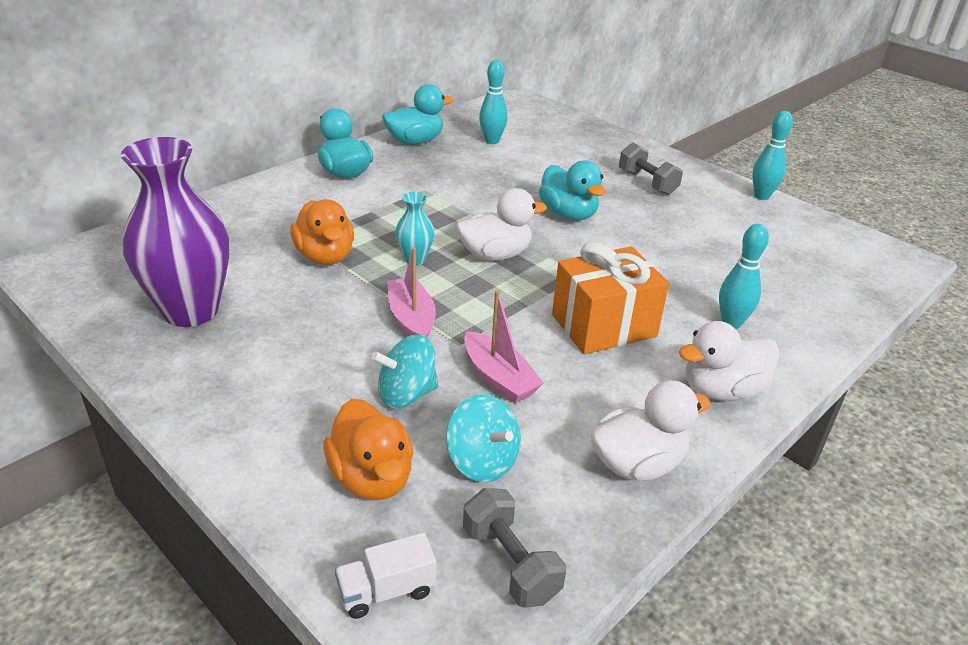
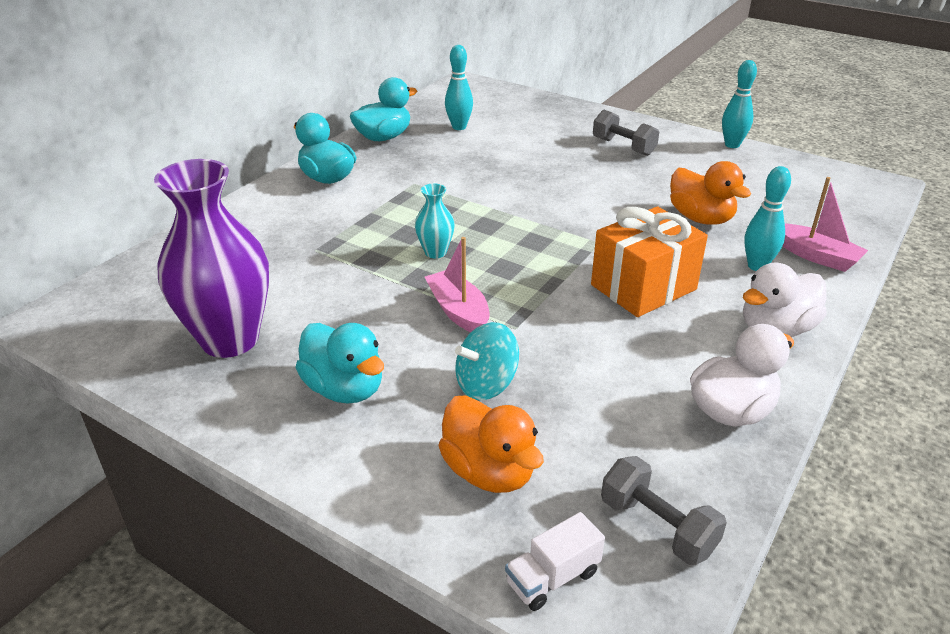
camera: 10 degrees left, 0 degrees up
orange duck [290,199,354,265] -> orange duck moved to [670,161,751,225]
turquoise spinning top [446,394,521,482] -> none
white duck [456,188,547,261] -> none
pink boat [464,290,544,403] -> pink boat moved to [783,177,868,272]
turquoise duck [539,161,606,221] -> turquoise duck moved to [295,323,384,404]

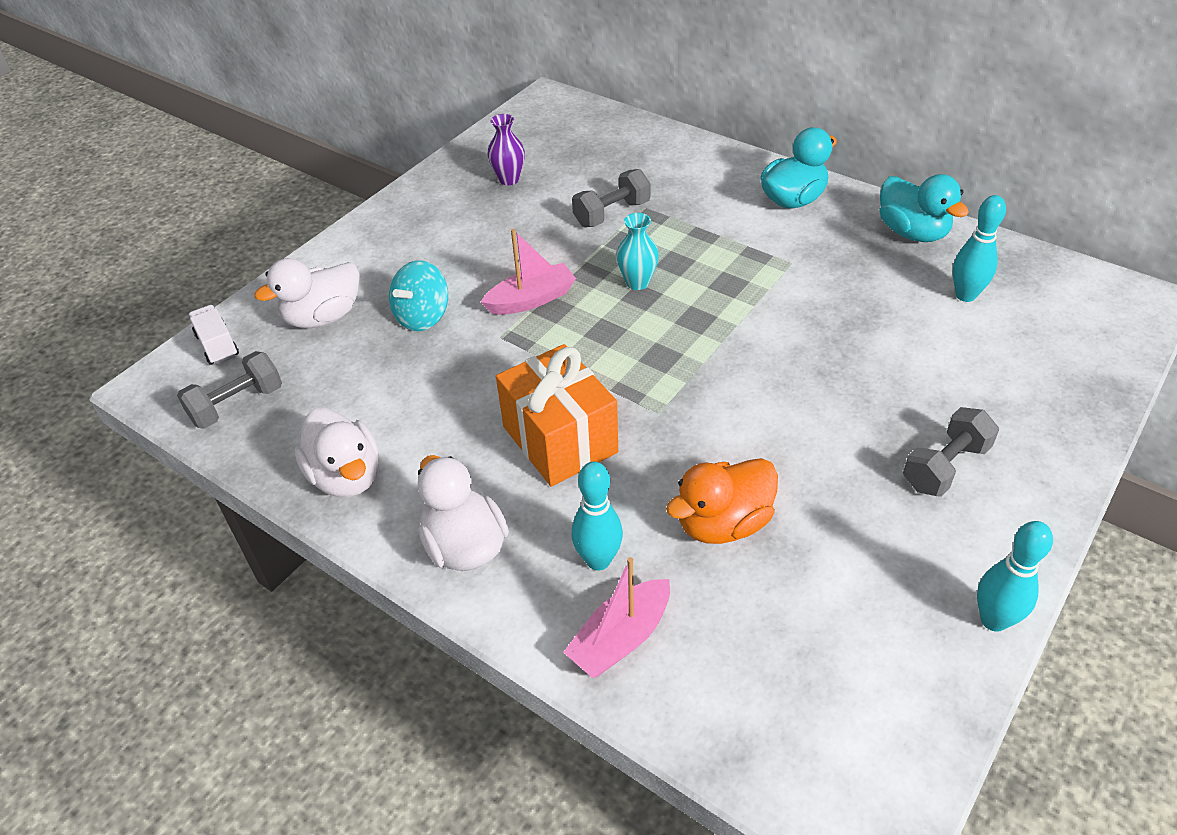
camera: 95 degrees right, 10 degrees up
purple vase [154,159,269,358] -> purple vase [488,114,525,185], size x0.45
turquoise duck [295,323,384,404] -> none
orange duck [438,395,544,493] -> white duck [254,258,360,328]
turquoise spinning top [455,322,519,401] -> turquoise spinning top turned 120 degrees counterclockwise [389,260,448,331]
none -> grey dumbbell [572,169,650,227]

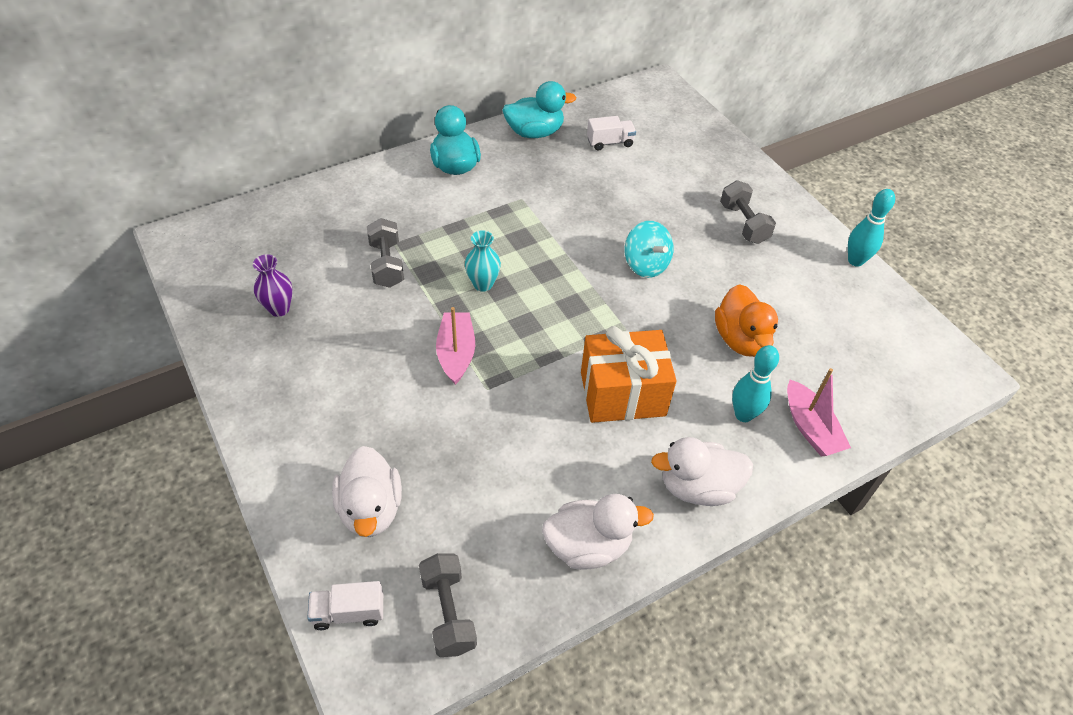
camera: 70 degrees left, 5 degrees up
turquoise spinning top [389,260,448,331] -> turquoise spinning top moved to [625,221,674,278]
turquoise bowling pin [953,195,1006,302] -> white truck [587,116,636,151]

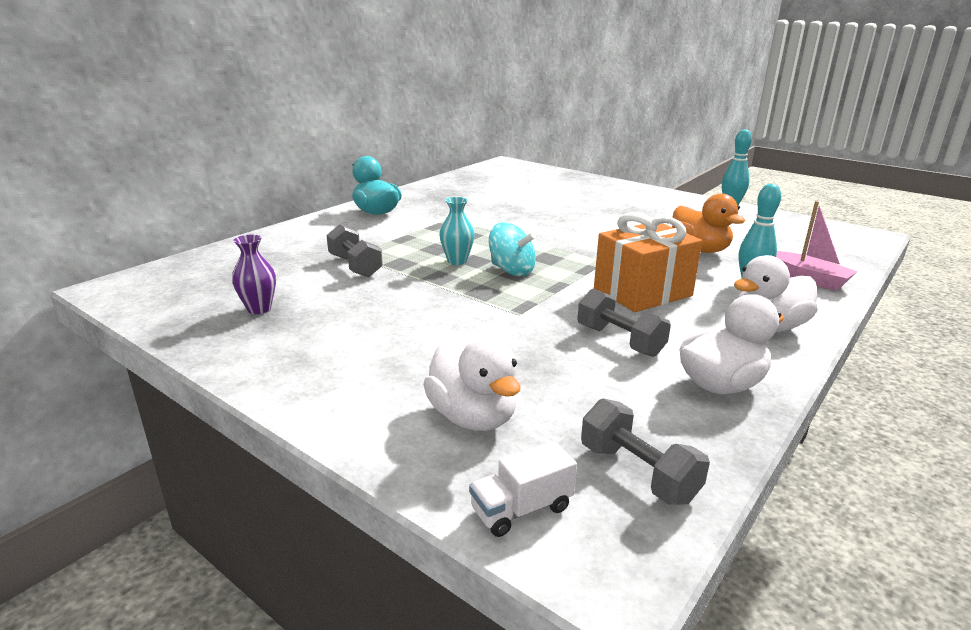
camera: 20 degrees left, 25 degrees down
pink boat [436,307,475,385] -> none
turquoise duck [502,81,576,138] -> none
white truck [587,116,636,151] -> none
turquoise spinning top [625,221,674,278] -> turquoise spinning top moved to [489,222,536,276]
grey dumbbell [720,180,776,244] -> grey dumbbell moved to [577,288,671,357]

